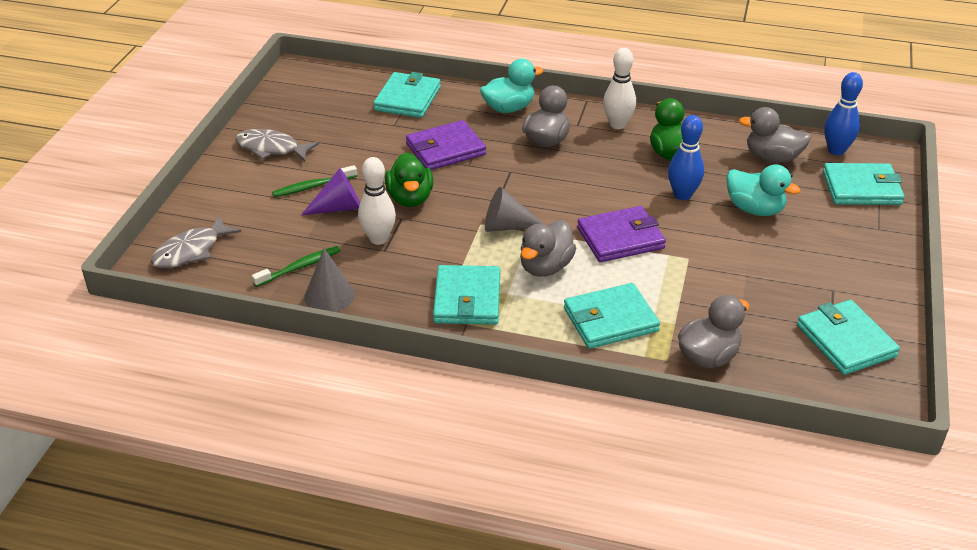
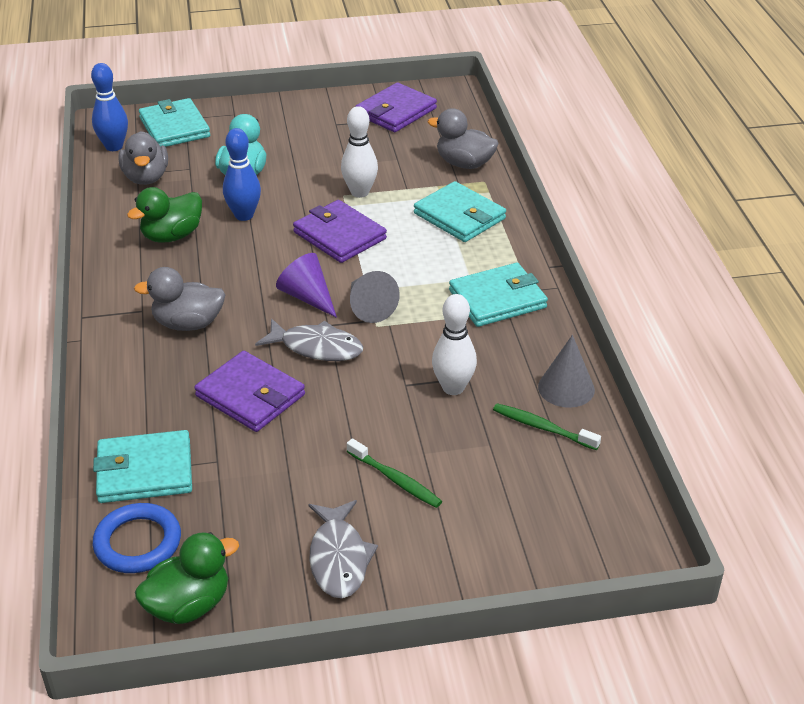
camera: 115 degrees left, 0 degrees up
grey fish [151,215,241,268] -> grey fish moved to [255,318,363,361]
purple cone [301,168,360,215] -> purple cone moved to [276,253,337,318]
green duck [385,152,433,207] -> green duck moved to [135,532,239,624]
turquoise duck [480,59,543,113] -> none
grey duck [520,220,576,277] -> none
white bowling pin [603,48,636,129] -> white bowling pin moved to [341,106,378,198]
turquoise wallet [797,300,900,375] -> purple wallet [355,82,437,132]
none -> blue ring [93,503,181,573]

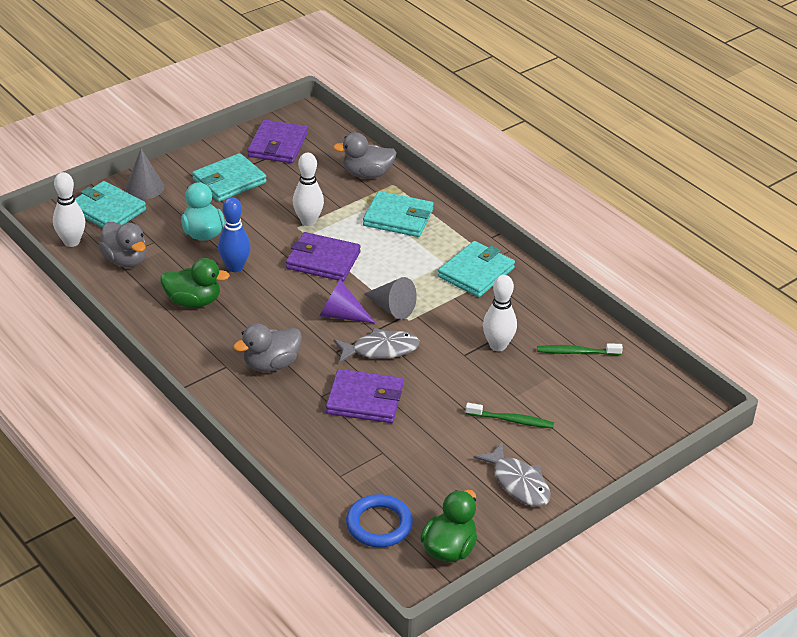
camera: 30 degrees left, 0 degrees up
blue bowling pin [91,63,128,151] -> white bowling pin [53,172,85,247]
turquoise wallet [93,430,192,503] -> turquoise wallet moved to [192,153,267,202]
green duck [127,187,202,243] -> green duck turned 105 degrees counterclockwise [160,258,230,307]
grey cone [538,335,595,408] -> grey cone moved to [125,149,164,199]

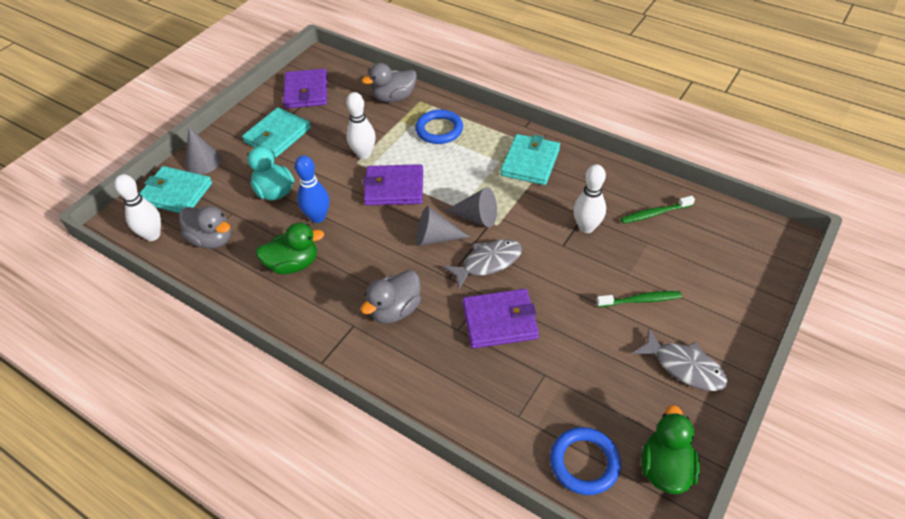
camera: 15 degrees left, 10 degrees up
purple cone [320,279,376,324] -> grey cone [417,206,470,246]
turquoise wallet [363,191,434,237] -> blue ring [415,109,463,144]

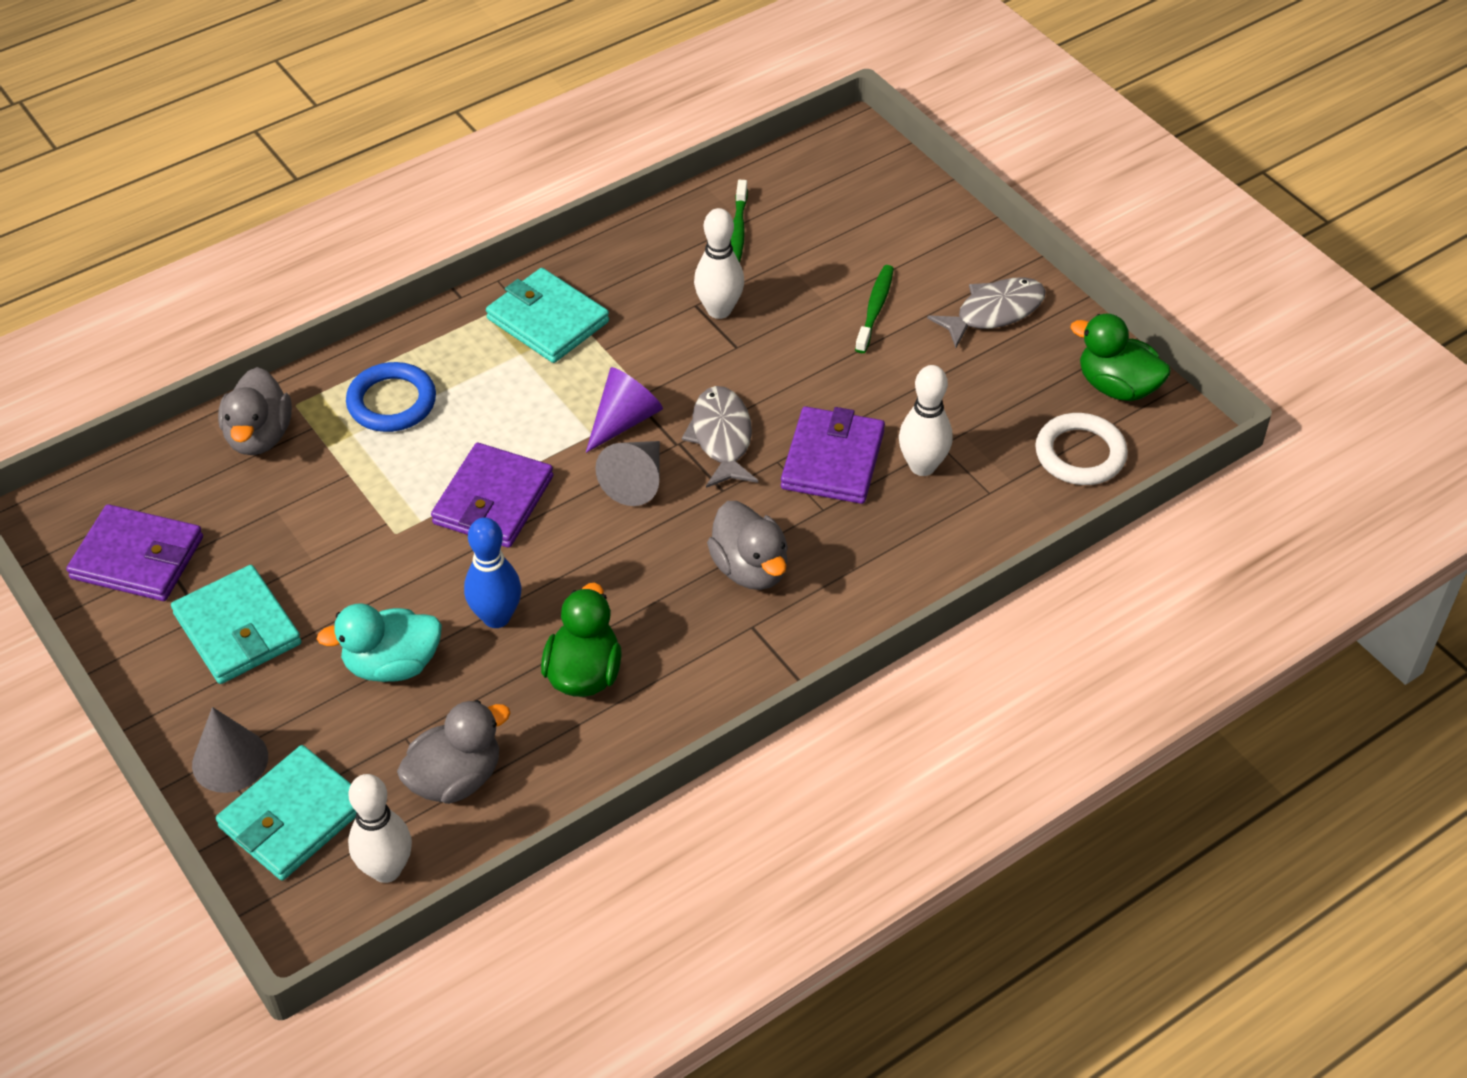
camera: 70 degrees left, 0 degrees up
white bowling pin [346,92,376,159] -> white bowling pin moved to [899,365,953,476]
grey cone [445,187,497,228] -> purple cone [586,367,663,453]
blue ring [550,427,621,495] -> white ring [1035,413,1128,485]

